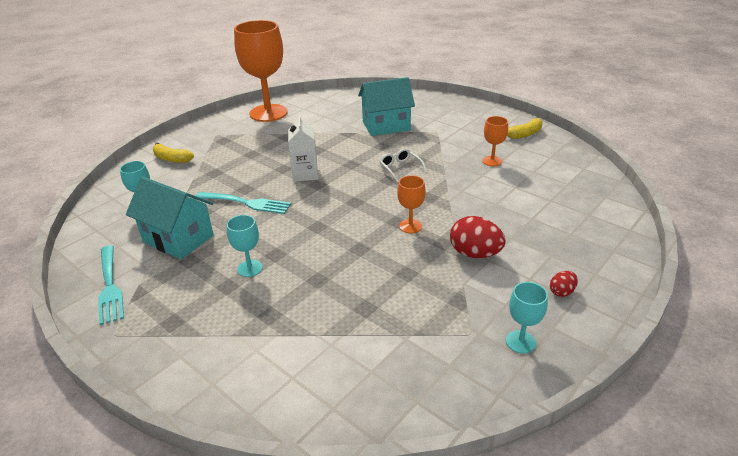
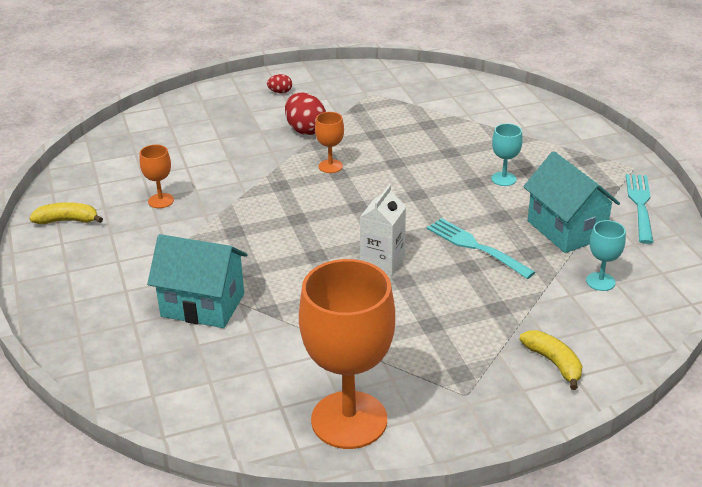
camera: 150 degrees left, 0 degrees up
white glasses [380,149,427,183] -> none
turquoise goblet [506,282,548,354] -> none

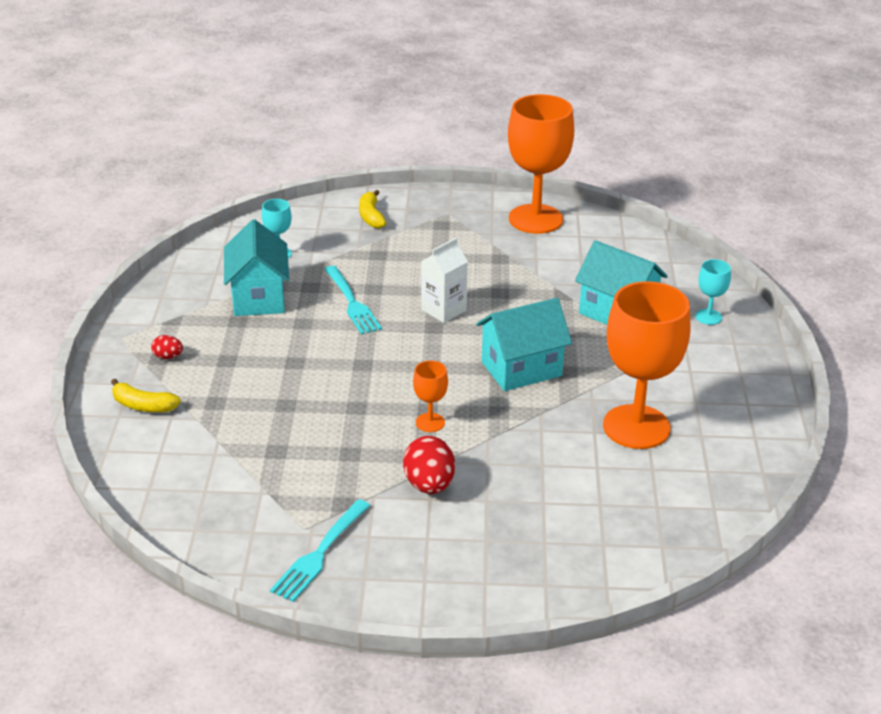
camera: 160 degrees left, 0 degrees up
yellow banana [29,202,103,224] -> yellow banana moved to [111,379,181,412]
orange goblet [140,145,174,208] -> orange goblet [603,281,690,449], size x2.28
red egg [267,74,292,93] -> red egg moved to [151,335,183,359]
turquoise goblet [491,123,523,186] -> turquoise goblet moved to [695,259,731,325]
turquoise fork [626,174,653,244] -> turquoise fork moved to [270,499,371,602]
none -> turquoise house [476,298,572,391]

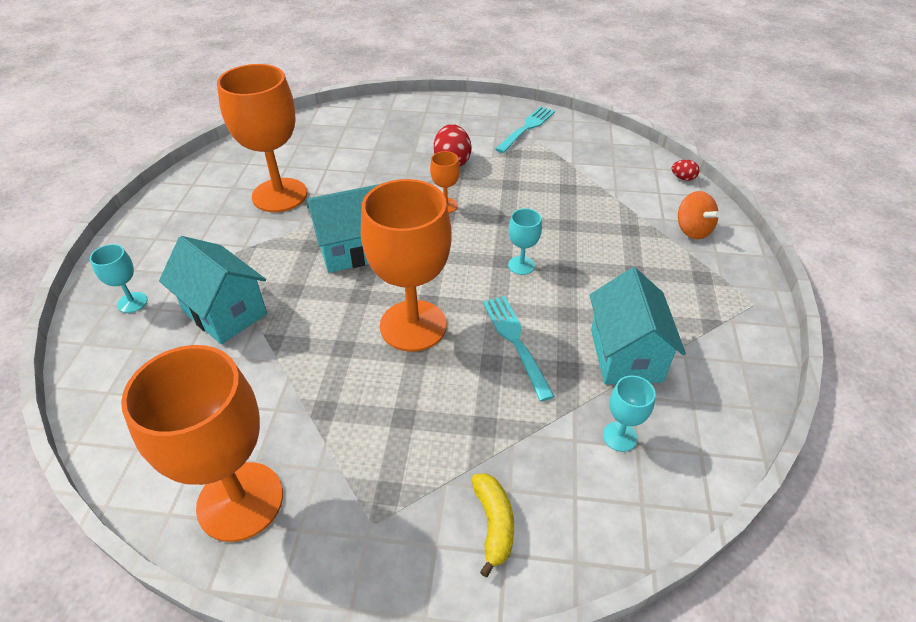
camera: 175 degrees left, 10 degrees up
yellow banana [111,379,181,412] -> orange spinning top [678,191,721,239]
red egg [151,335,183,359] -> red egg moved to [672,160,700,181]
white carton [421,238,468,323] -> orange goblet [361,179,452,352]
none -> turquoise goblet [508,208,542,275]

